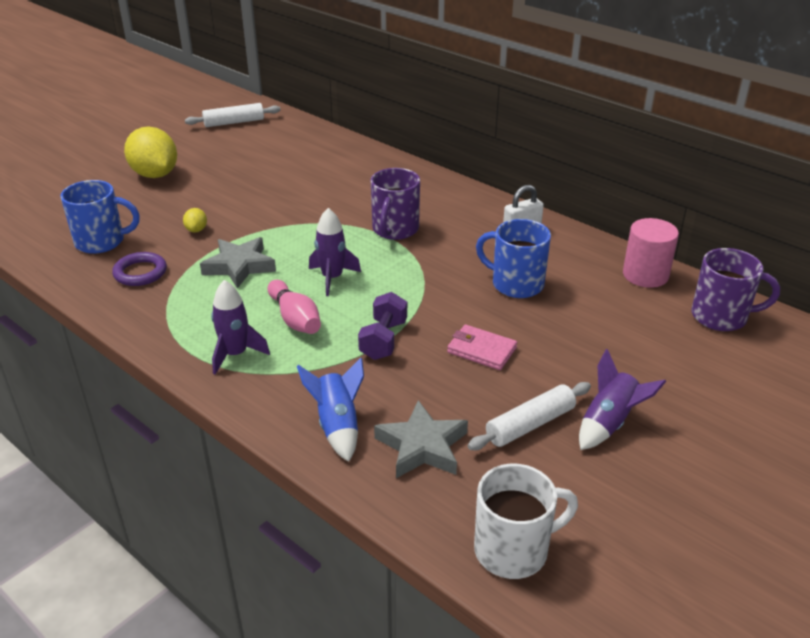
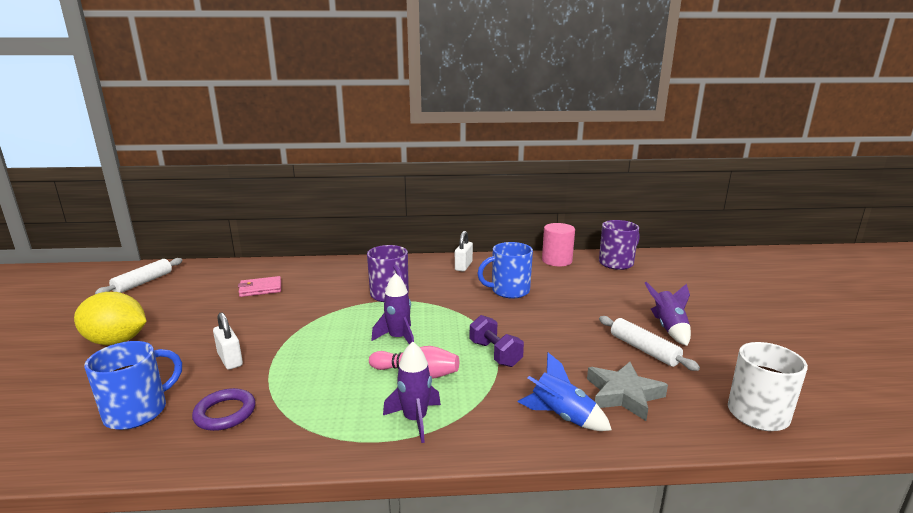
camera: 45 degrees left, 15 degrees down
yellow lemon [183,208,207,233] -> white padlock [213,312,243,370]
grey star [200,237,276,289] -> none
pink wallet [447,325,517,370] -> pink wallet moved to [238,276,281,297]
white rolling pin [467,382,591,450] -> white rolling pin turned 45 degrees counterclockwise [599,316,700,371]

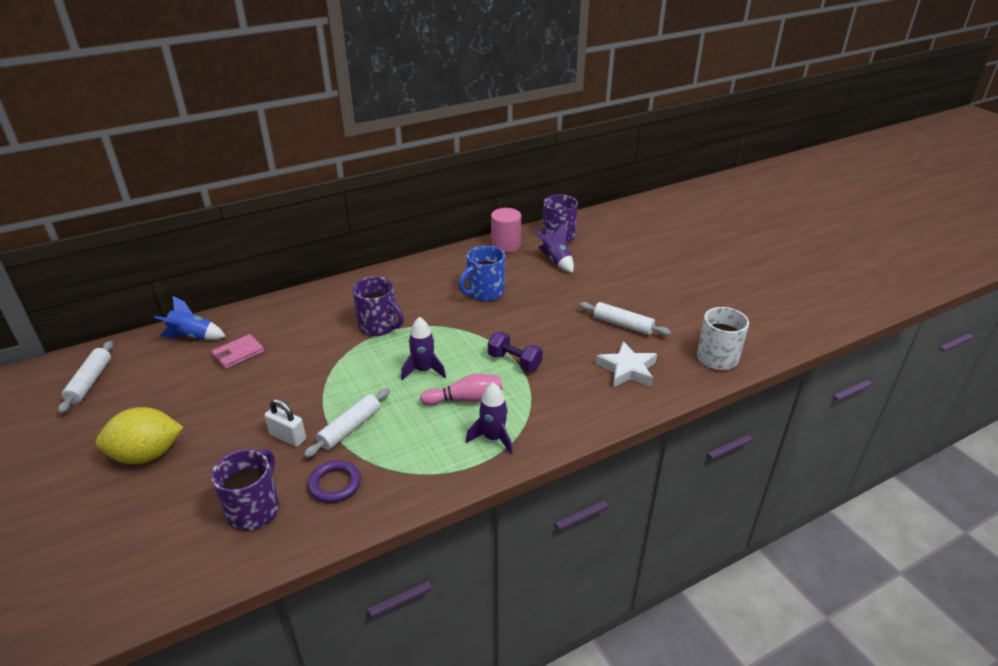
camera: 25 degrees left, 15 degrees up
blue mug [84,341,182,430] -> purple mug [211,449,279,531]
white padlock [455,231,473,272] -> none
blue rocket [517,353,612,431] -> blue rocket moved to [154,296,226,340]
grey star [587,362,668,421] -> white star [596,341,657,388]
purple rocket [645,282,691,346] -> purple rocket moved to [533,223,574,273]
none -> white rolling pin [304,388,390,458]

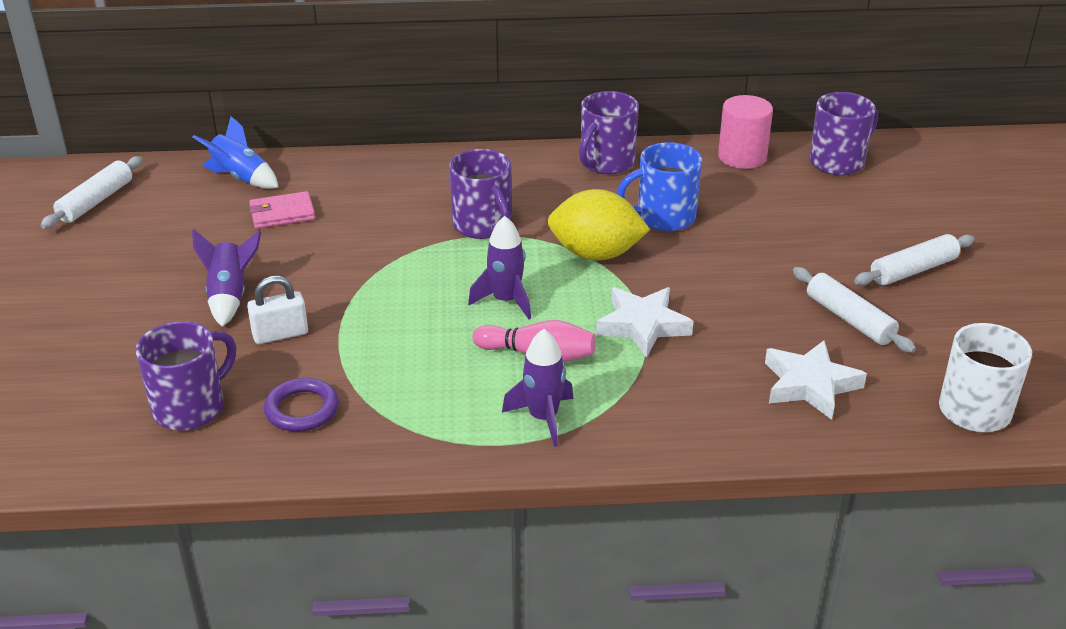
camera: 25 degrees right, 0 degrees up
yellow lemon [96,407,183,464] -> yellow lemon moved to [547,189,650,261]
white padlock [264,399,306,447] -> white padlock turned 75 degrees counterclockwise [247,276,308,344]
white rolling pin [304,388,390,458] -> white rolling pin moved to [854,234,975,285]
purple dumbbell [488,332,543,372] -> white star [596,287,693,358]
purple rocket [533,223,574,273] -> purple rocket moved to [192,229,261,327]
none -> purple mug [579,91,639,175]

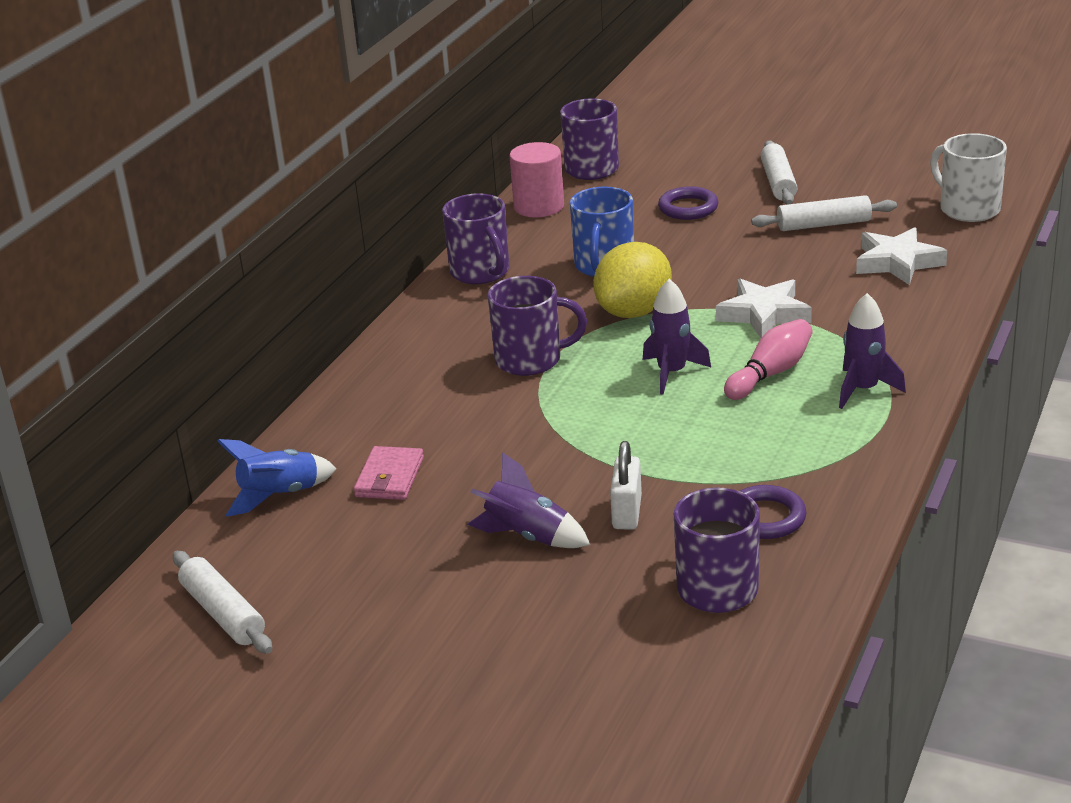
camera: 60 degrees left, 5 degrees down
none -> purple ring [658,186,718,220]

